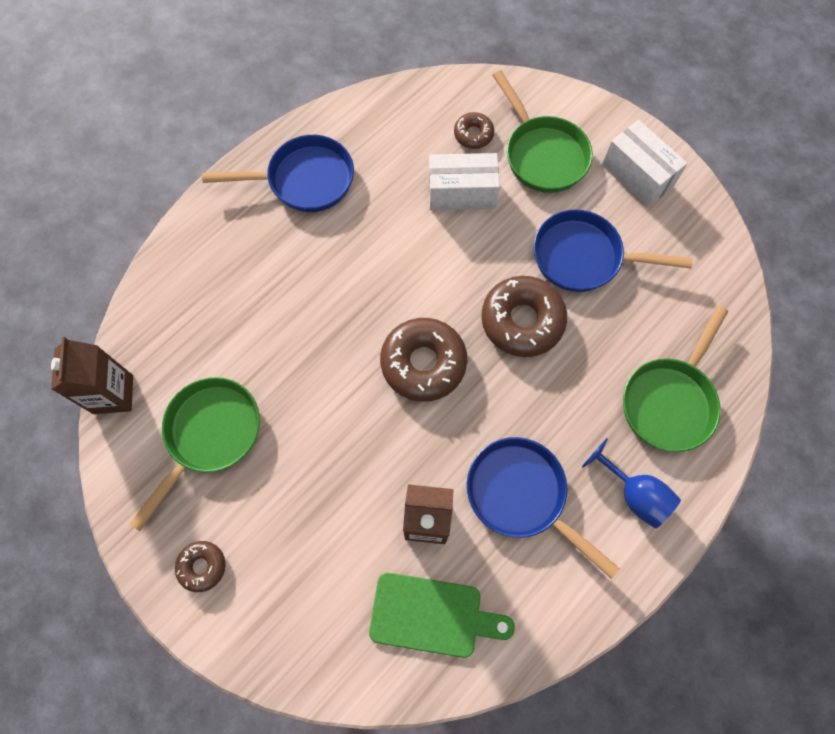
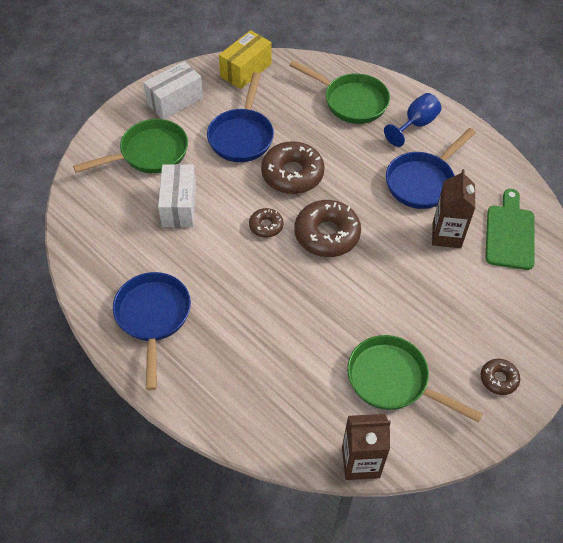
camera: 90 degrees left, 15 degrees down
brown donut [454,112,494,149] -> brown donut moved to [249,208,284,238]
none -> yellow box [219,30,271,89]

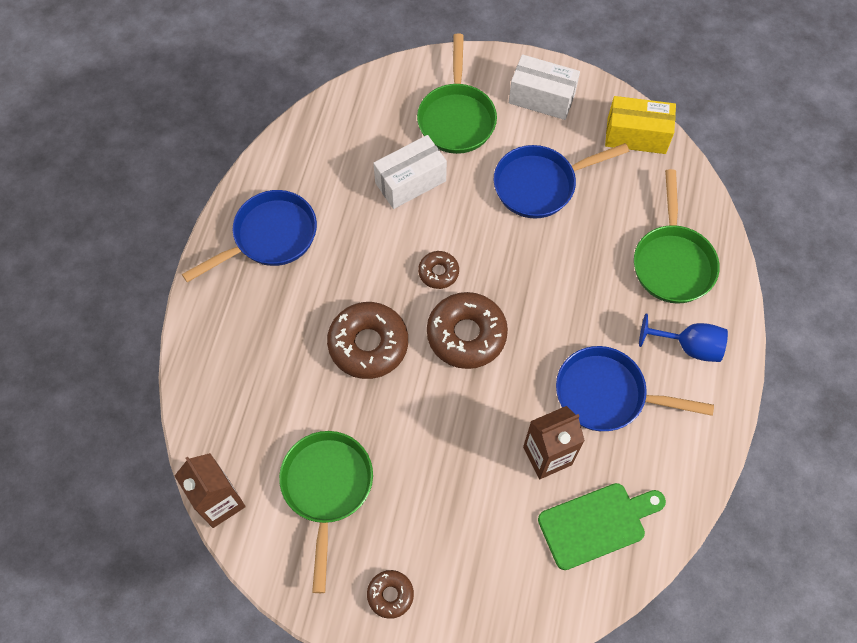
camera: 60 degrees right, 10 degrees up
green pan [73,119,188,173] -> green pan turned 60 degrees clockwise [417,33,497,154]
brown donut [261,141,325,194] -> brown donut moved to [327,302,408,379]

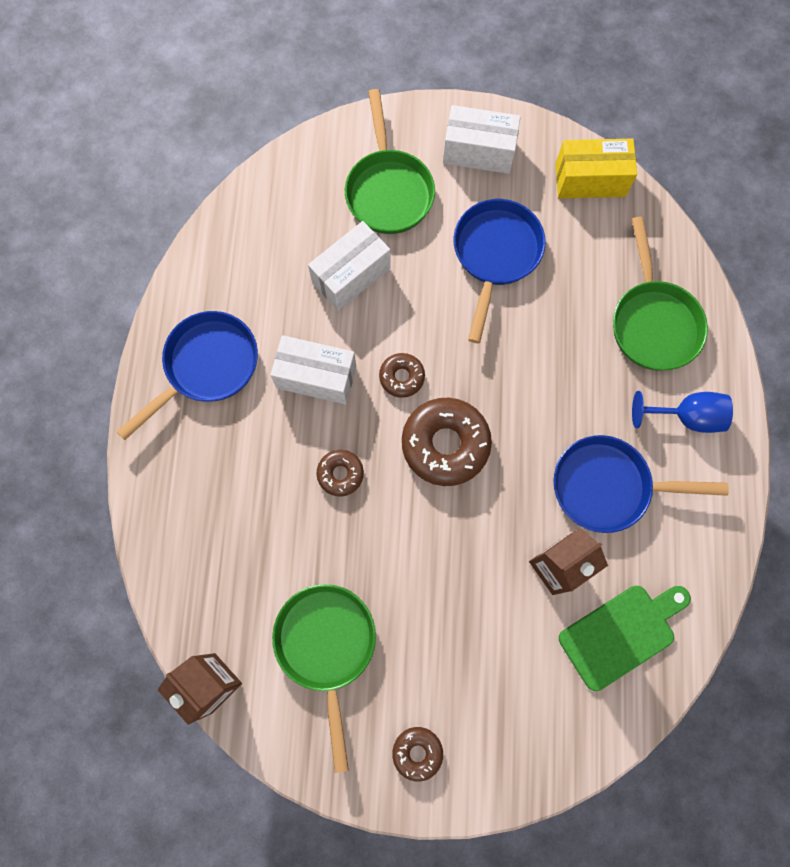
camera: 10 degrees left, 10 degrees up
brown donut [327,302,408,379] -> brown donut [317,450,364,496], size x0.52
blue pan [494,143,629,219] -> blue pan turned 135 degrees clockwise [453,199,546,343]
none -> white box [270,335,356,404]

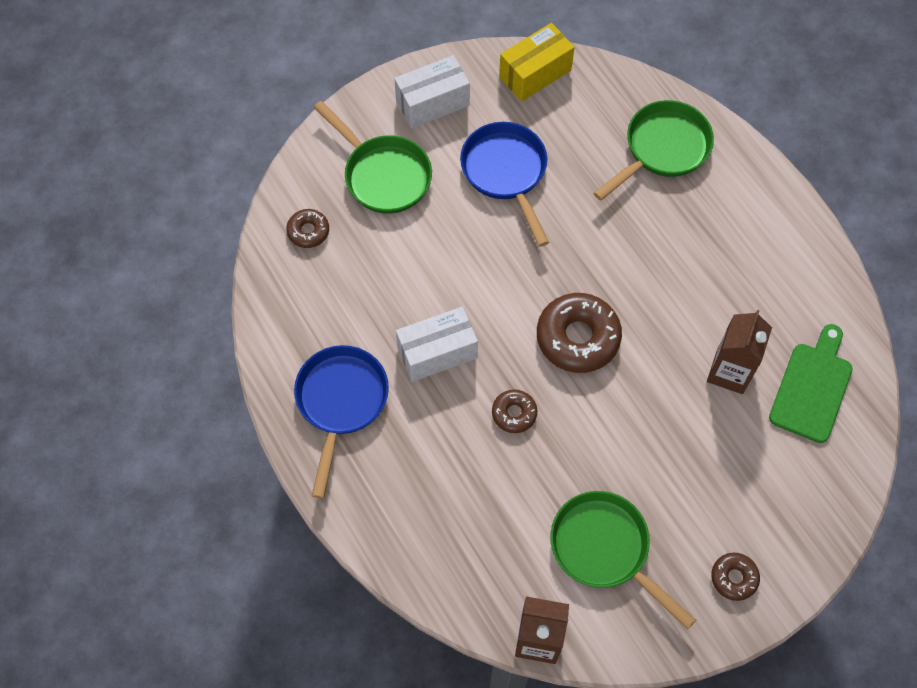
camera: 35 degrees left, 10 degrees down
white box [308,221,391,311] -> none
brown donut [379,353,425,398] -> brown donut moved to [286,209,329,248]
blue pan [554,435,729,533] -> none
green pan [613,217,708,371] -> green pan turned 90 degrees counterclockwise [594,100,714,201]
blue goblet [632,391,733,433] -> none

